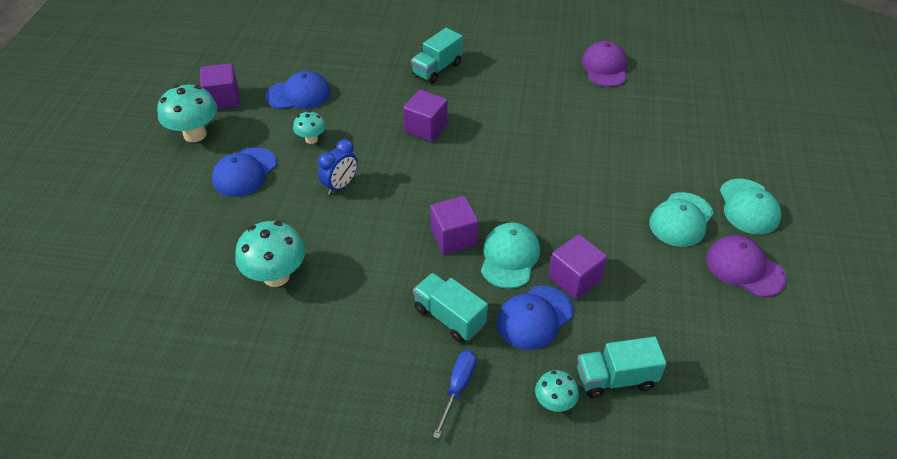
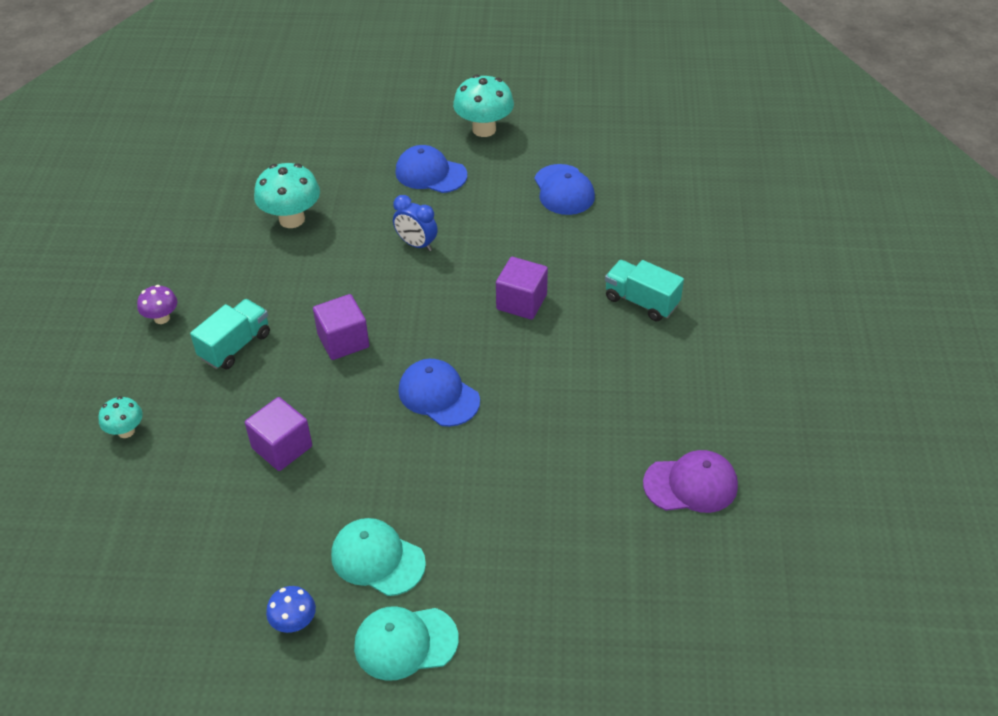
camera: 85 degrees right, 0 degrees up
purple cube [200,63,239,109] -> none
turquoise mushroom [293,111,326,144] -> none
blue screwdriver [433,350,476,439] -> none
turquoise cap [481,222,540,289] -> none
blue cap [497,285,573,350] -> blue cap moved to [398,359,480,427]
turquoise truck [577,337,667,398] -> none
purple cap [706,235,787,297] -> blue mushroom [266,586,316,633]
none -> purple mushroom [137,285,178,324]

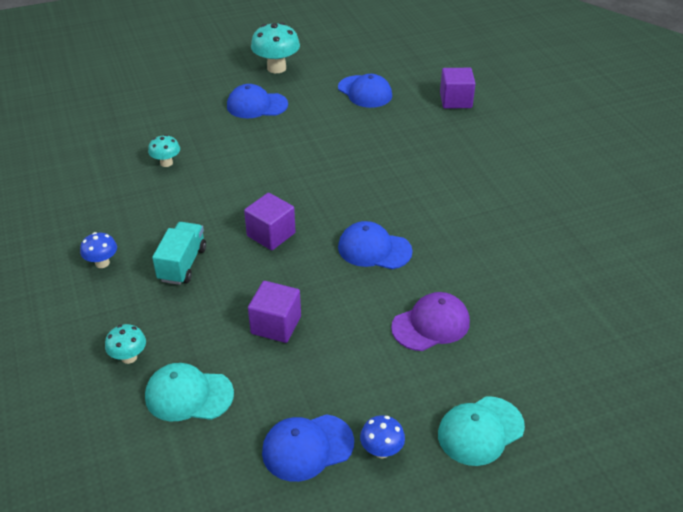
camera: 25 degrees left, 5 degrees down
purple mushroom [137,285,178,324] -> blue mushroom [80,232,117,268]
turquoise mushroom [254,163,320,228] -> turquoise mushroom [148,135,180,167], size x0.56
turquoise cap [331,518,426,596] -> turquoise cap moved to [145,363,234,421]
blue clock [393,195,438,251] -> none
purple cube [496,257,548,320] -> purple cube moved to [440,68,476,109]
turquoise truck [605,260,684,321] -> none
purple cap [643,450,738,513] -> purple cap moved to [391,292,470,351]
none -> blue cap [262,414,354,482]

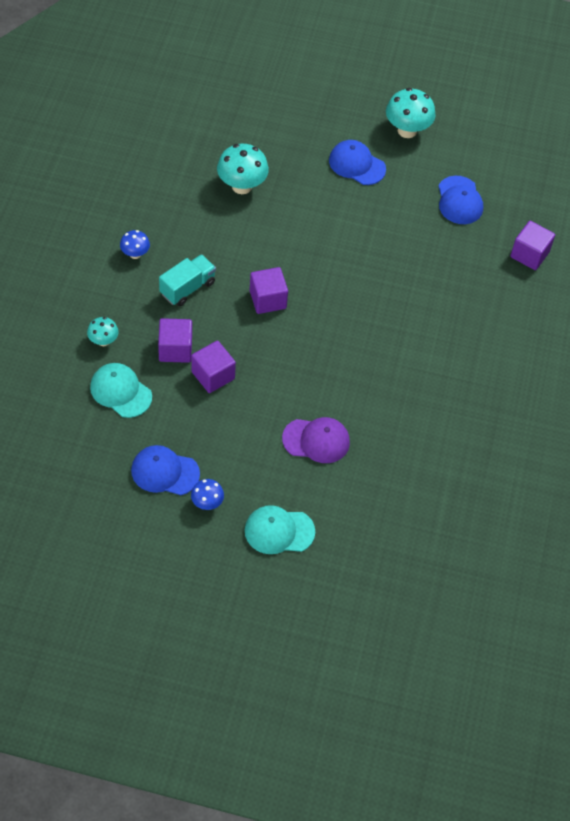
camera: 30 degrees right, 15 degrees up
turquoise mushroom [148,135,180,167] -> turquoise mushroom [217,144,269,194], size x1.78
blue cap [338,221,413,269] -> none
none -> purple cube [158,318,192,363]

